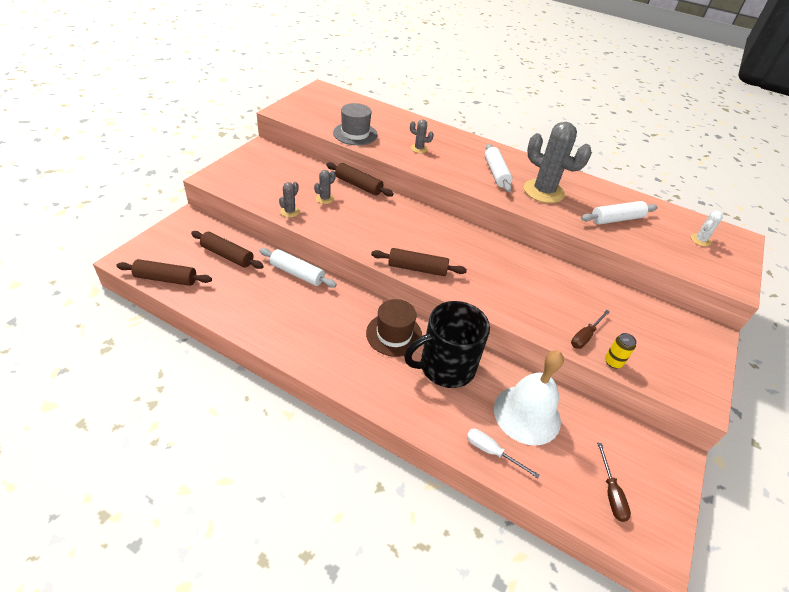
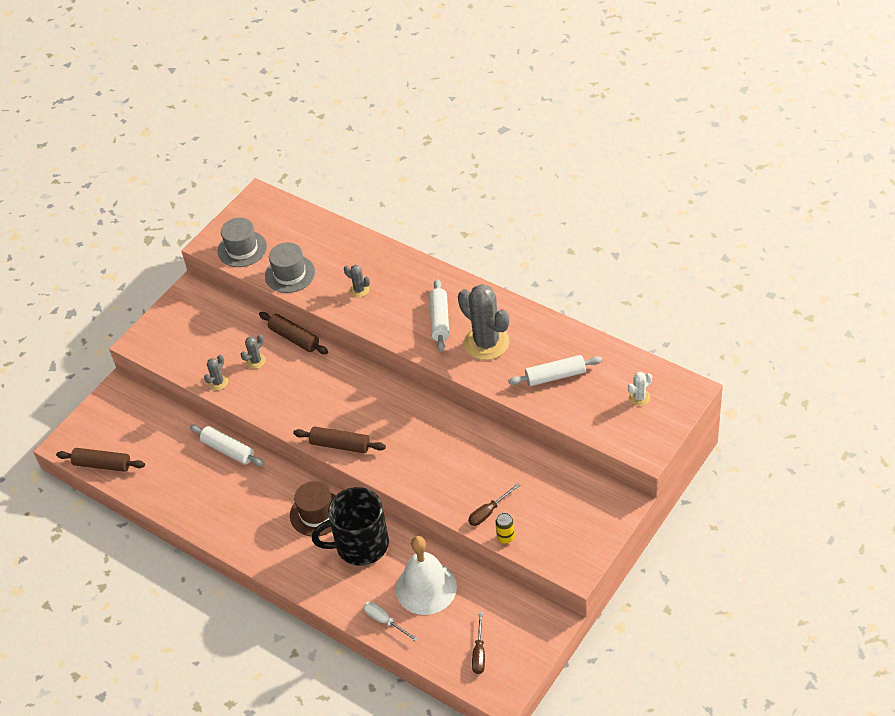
camera: 15 degrees right, 5 degrees up
brown rolling pin [191,231,264,269] -> none
none -> grey hat [217,218,267,267]

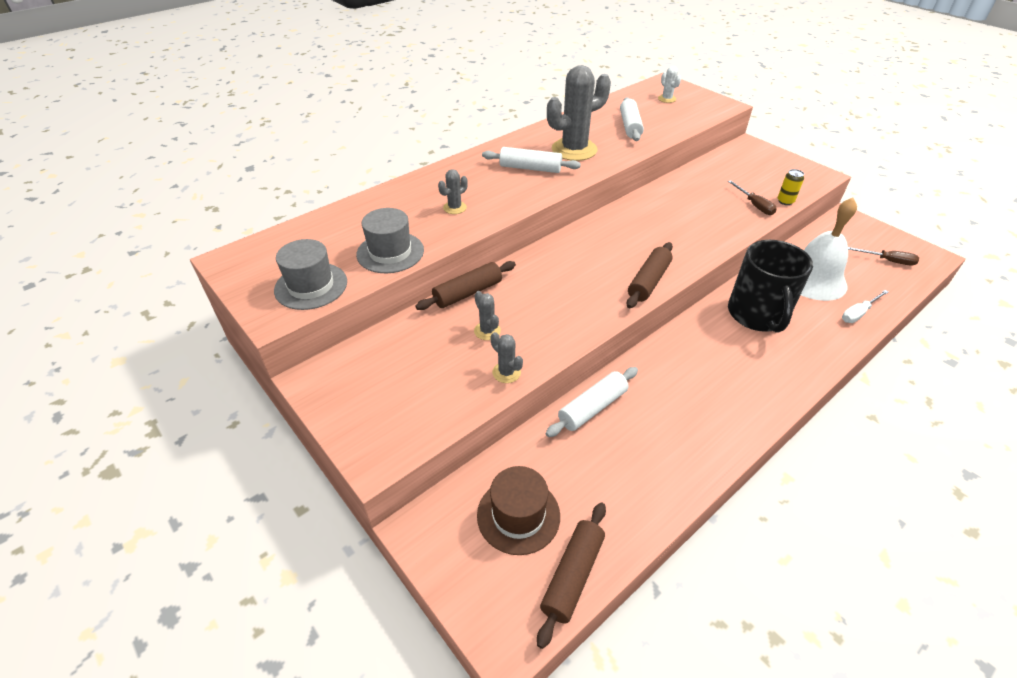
camera: 80 degrees left, 5 degrees down
brown hat [290,481,336,537] -> brown hat moved to [477,466,560,555]

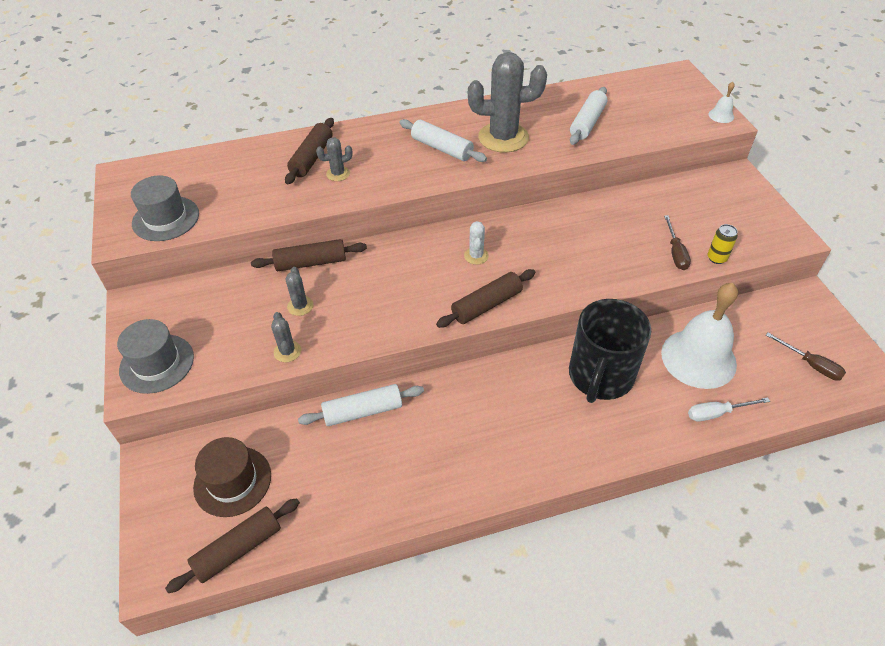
camera: 25 degrees right, 5 degrees up
grey hat [356,208,424,273] -> grey hat moved to [117,319,194,394]
white cactus [658,66,681,103] -> white cactus moved to [464,221,489,265]
none -> brown rolling pin [285,118,334,184]
none -> white bell [709,82,735,123]

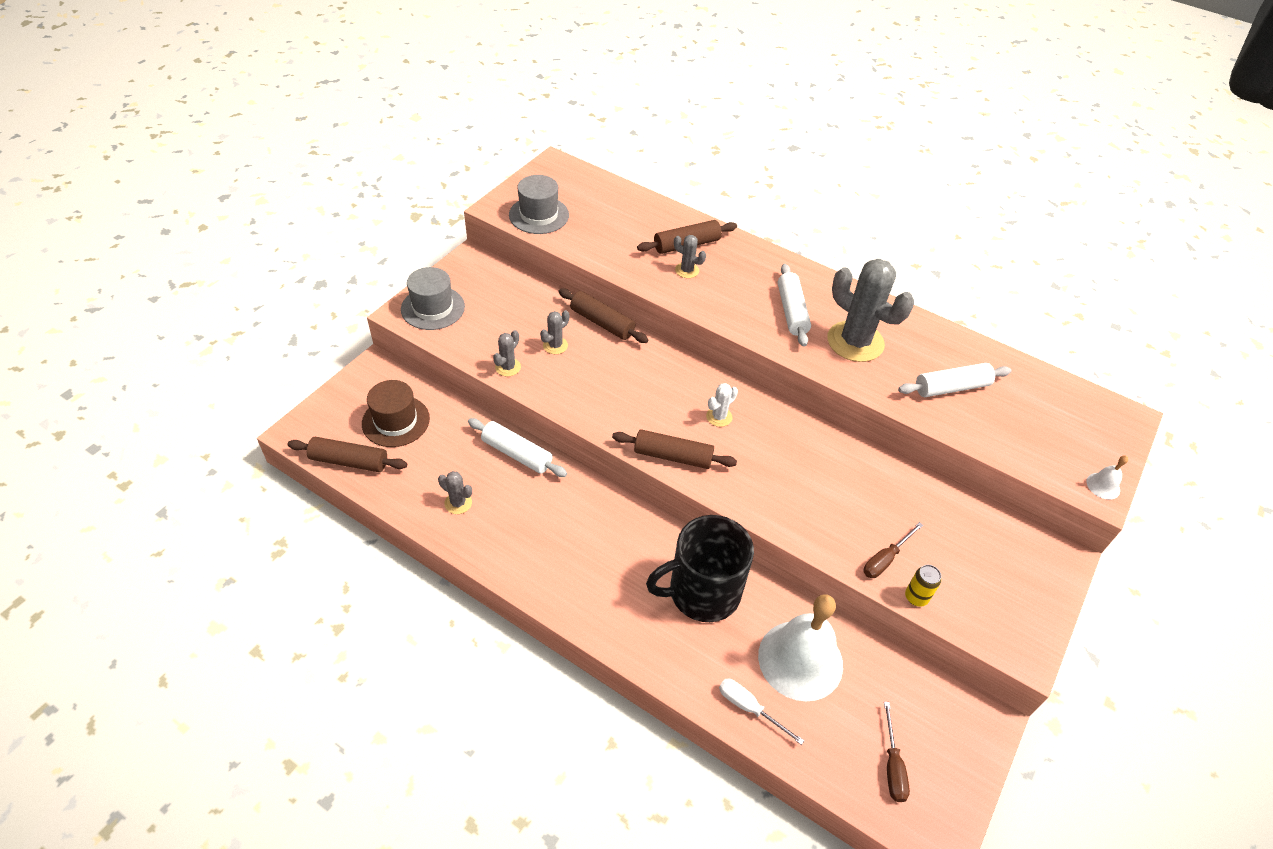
camera: 45 degrees right, 0 degrees up
none -> grey cactus [438,471,472,514]

